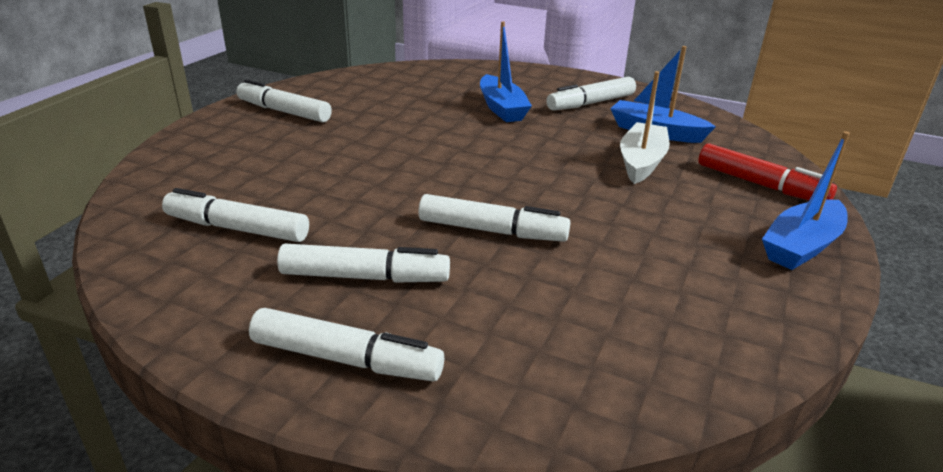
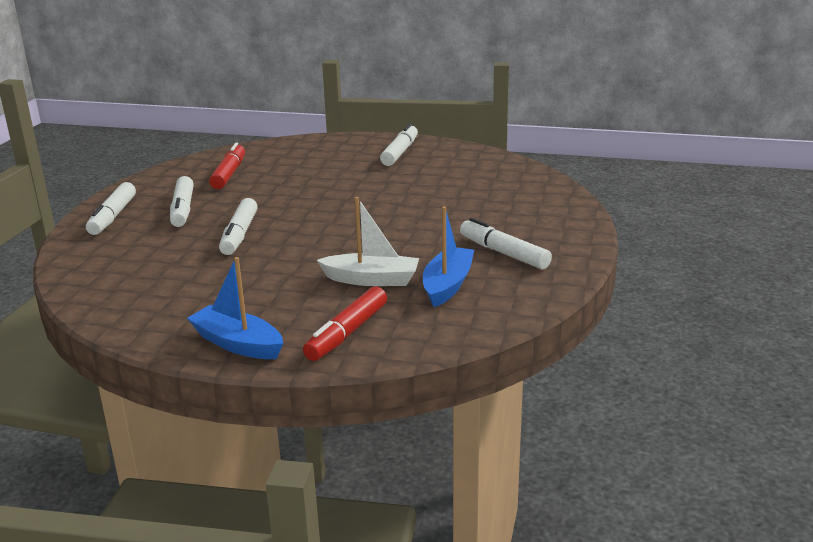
camera: 80 degrees right, 5 degrees down
white marker [162,188,309,242] -> red marker [209,143,245,189]
blue boat [480,21,532,122] -> none

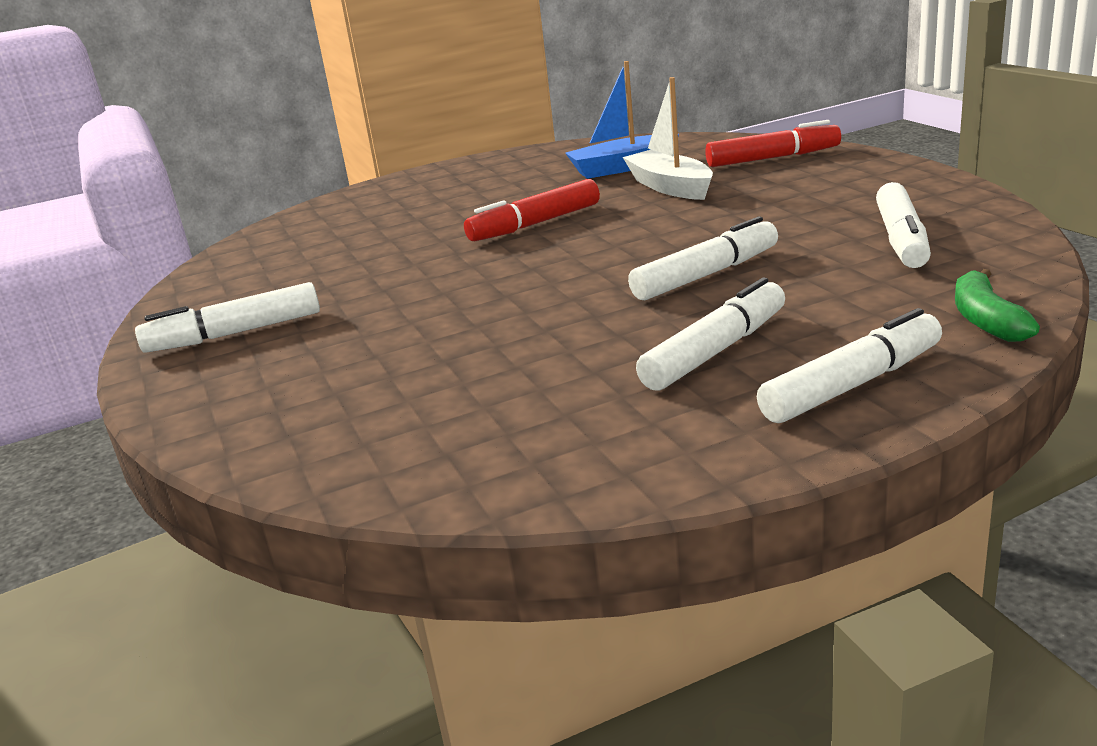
camera: 125 degrees left, 0 degrees up
blue boat [187,257,283,359] -> none
red marker [209,143,245,189] -> red marker moved to [464,179,600,241]
white marker [460,218,552,270] -> white marker moved to [876,182,931,268]
none -> green banana [955,269,1040,342]

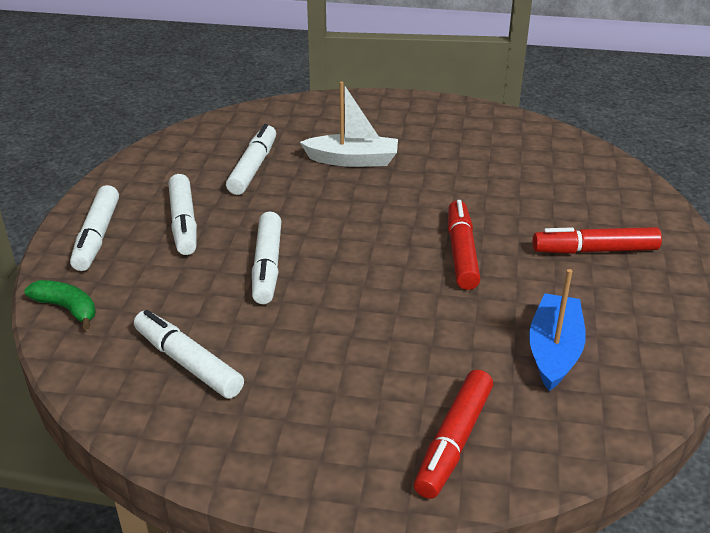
camera: 120 degrees right, 10 degrees up
white marker [135,282,320,353] -> white marker moved to [226,124,276,195]
white boat [623,77,713,200] -> white boat moved to [300,81,398,167]
none -> red marker [533,227,662,254]

